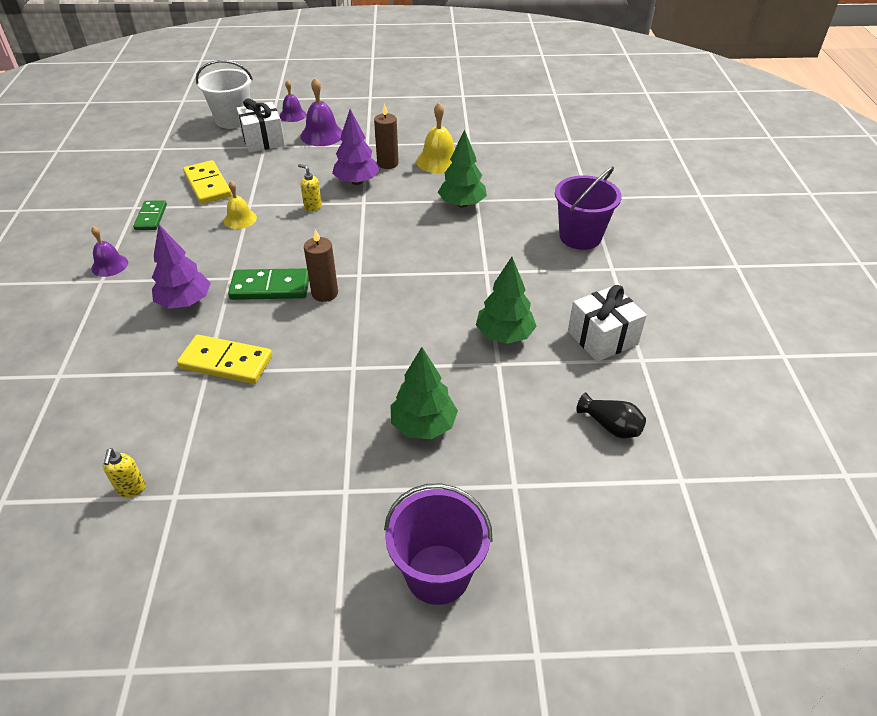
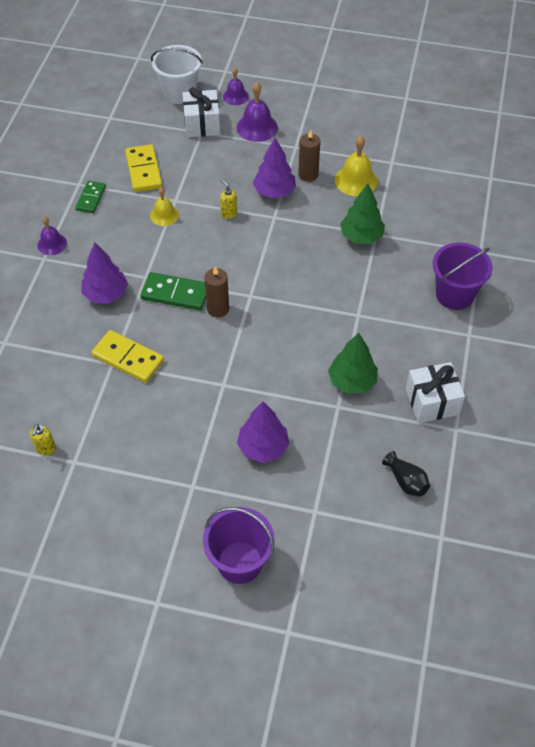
camera: 15 degrees right, 10 degrees up
green tree [391,347,458,439] -> purple tree [237,401,290,463]

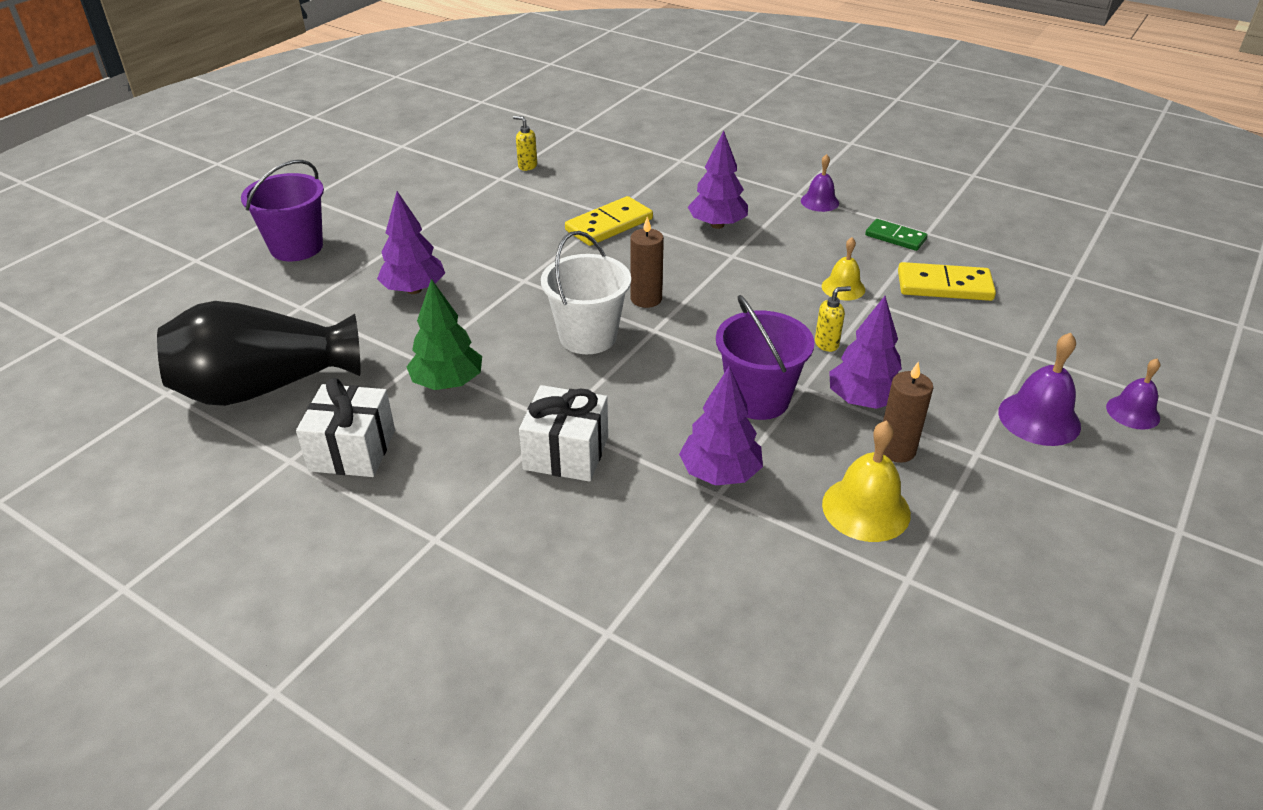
camera: 110 degrees right, 15 degrees down
green domino [141,272,206,310] -> none
white bucket [151,45,203,104] -> white bucket moved to [541,231,631,354]
white gift [182,87,220,137] -> white gift moved to [519,385,608,482]
green tree [340,183,385,244] -> purple tree [679,366,763,486]
black vase [382,451,430,496] -> black vase [157,301,361,406], size x2.48
purple bucket [433,243,493,310] -> purple bucket moved to [716,295,814,420]

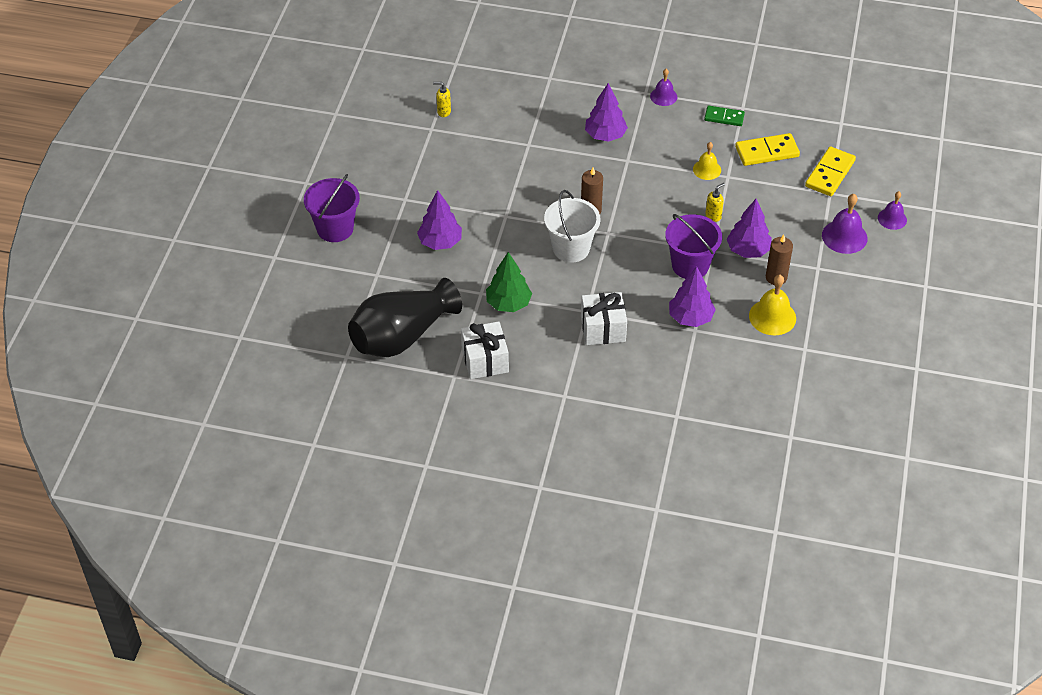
camera: 20 degrees left, 10 degrees up
yellow domino [565,196,653,246] -> yellow domino moved to [805,146,856,196]

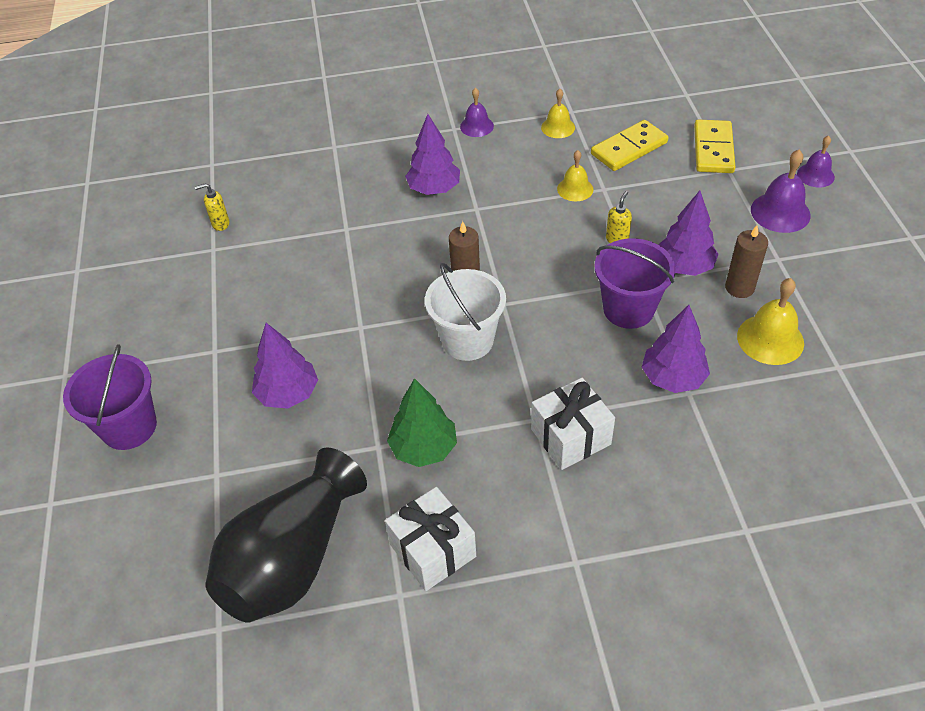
camera: 20 degrees left, 0 degrees up
green domino [704,106,745,126] -> yellow bell [541,89,575,138]

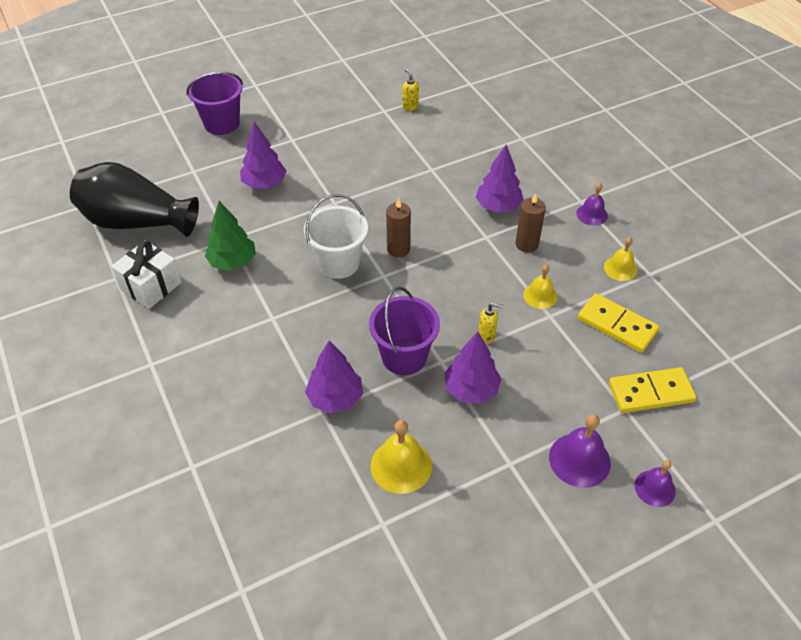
camera: 70 degrees right, 0 degrees up
white gift [531,378,615,470] -> none
brown candle [725,225,768,298] -> brown candle moved to [515,193,546,253]

